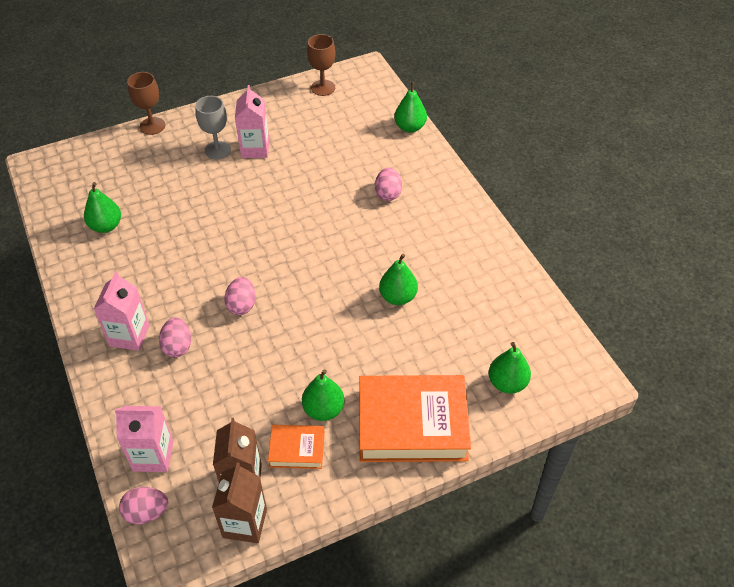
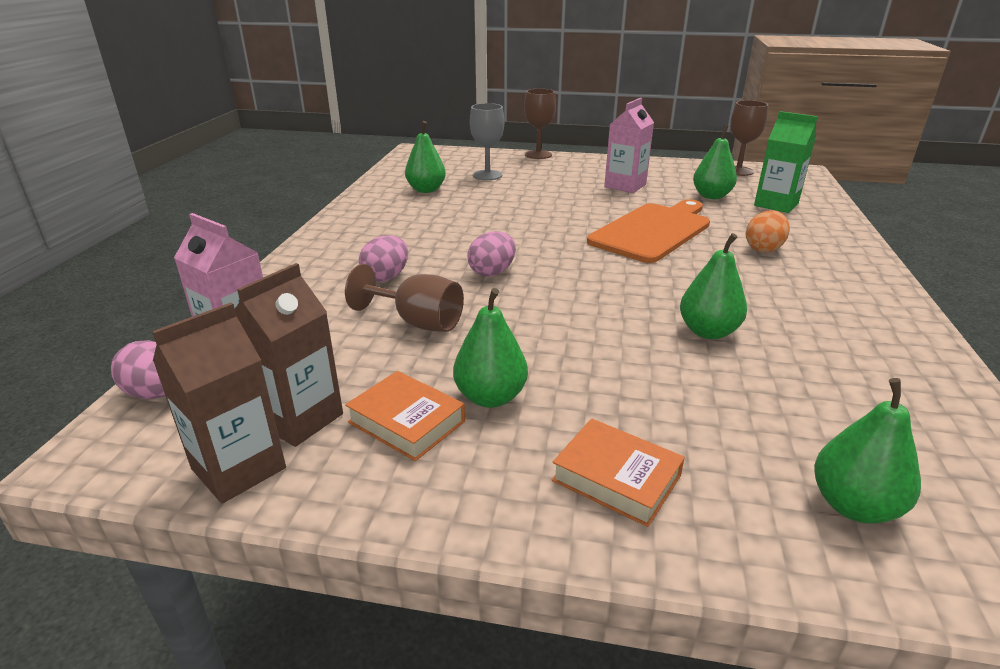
camera: 35 degrees right, 20 degrees down
pink carton [94,271,150,351] -> none
grey goblet [195,96,231,160] -> grey goblet moved to [470,103,504,180]
orange book [360,375,471,462] -> orange book [552,418,685,527], size x0.49
pink egg [375,167,402,201] -> orange egg [746,210,790,252]
green pear [394,81,427,133] -> green pear moved to [693,125,737,199]
none -> brown goblet [345,264,464,332]
none -> orange cutting board [587,199,710,263]
none -> green carton [754,111,818,213]

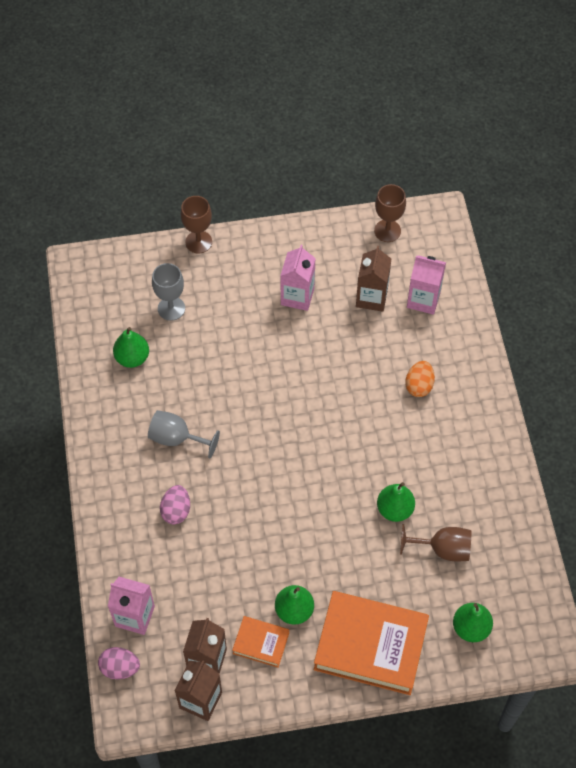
camera: 20 degrees left, 30 degrees up
brown goblet [345,264,464,332] -> brown goblet moved to [400,524,471,562]
pink egg [467,231,516,277] -> none
orange book [552,418,685,527] -> orange book [314,591,429,695], size x2.06
orange cutting board [587,199,710,263] -> none
green pear [693,125,737,199] -> brown carton [356,246,391,312]
green carton [754,111,818,213] -> pink carton [407,255,446,315]
none -> grey goblet [148,410,220,459]

